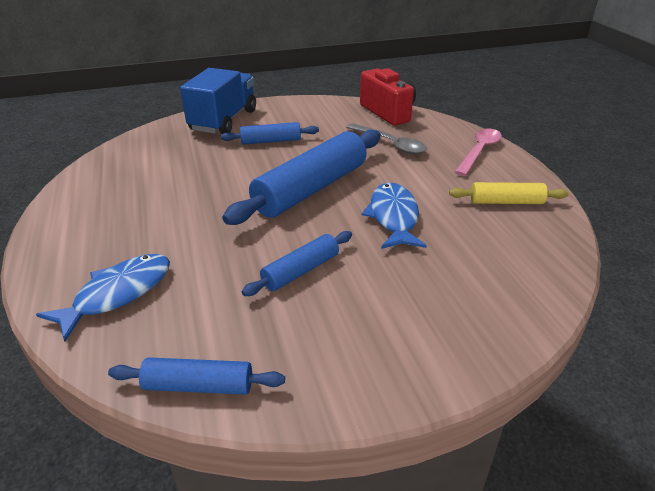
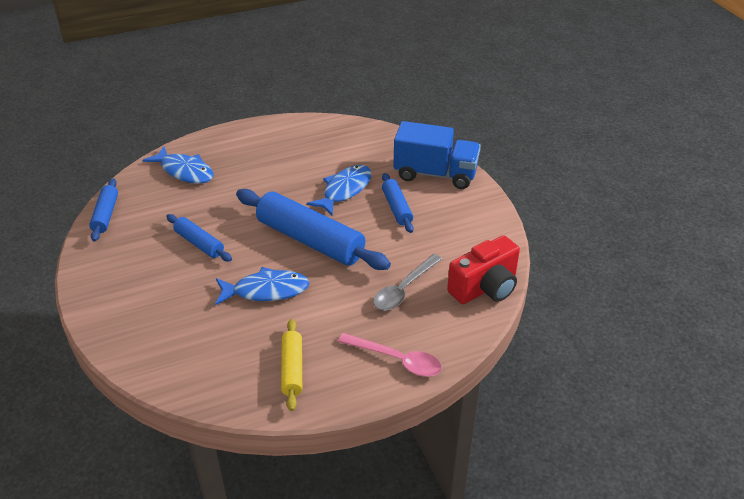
camera: 85 degrees right, 5 degrees up
none -> blue fish [306,165,372,216]

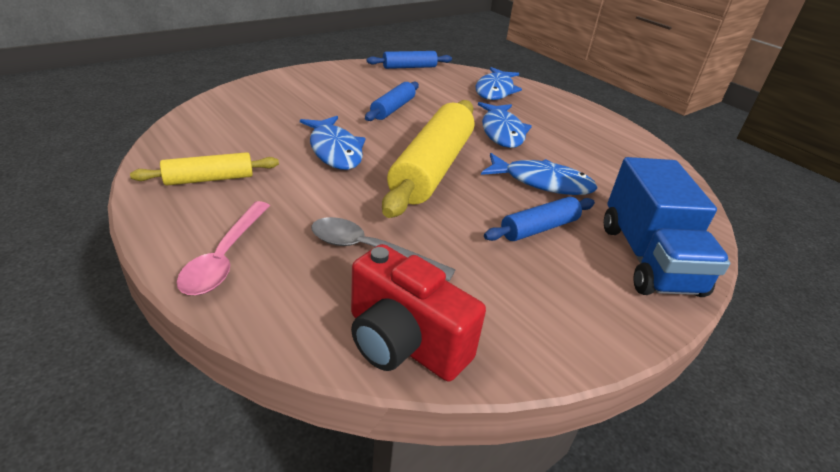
camera: 70 degrees right, 5 degrees down
blue rolling pin [236,189,391,270] -> yellow rolling pin [382,100,474,218]
none -> blue fish [478,102,532,148]

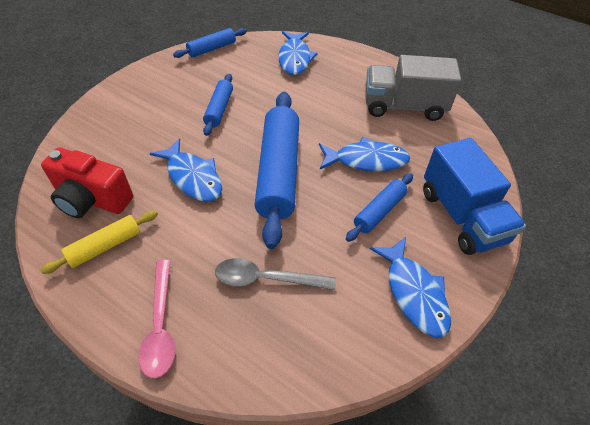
camera: 15 degrees left, 15 degrees up
red camera [351,244,486,382] -> red camera moved to [41,148,133,218]
yellow rolling pin [382,100,474,218] -> blue rolling pin [254,92,299,249]
blue fish [478,102,532,148] -> blue fish moved to [370,237,451,338]
none -> grey truck [365,55,461,121]

